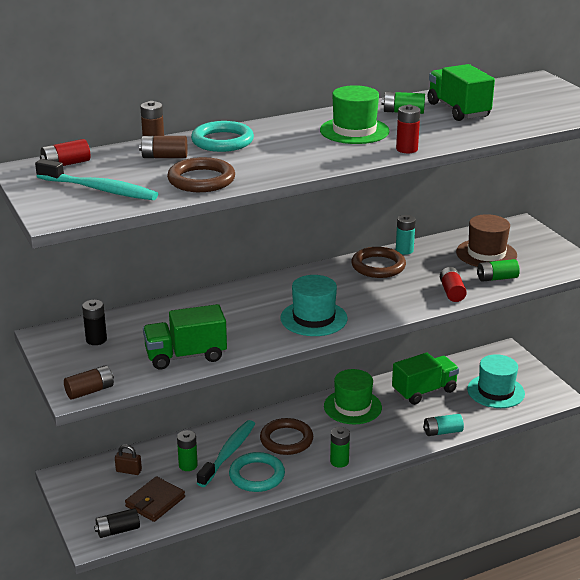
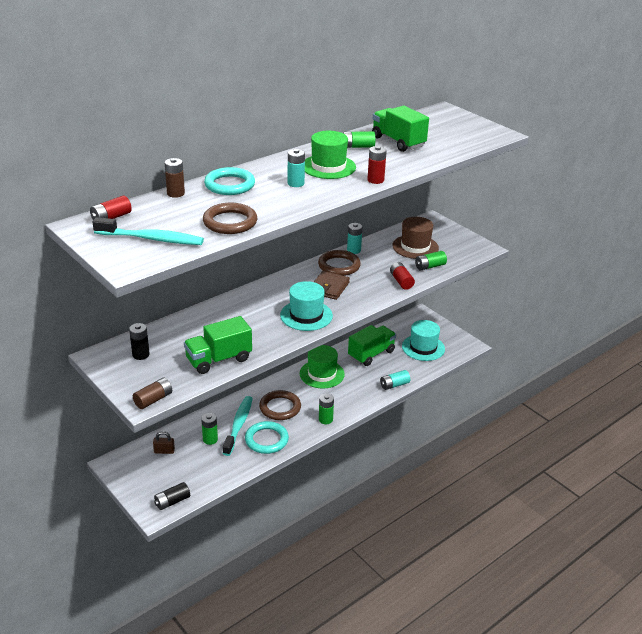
camera: 15 degrees left, 5 degrees up
brown wallet [125,476,185,522] -> brown wallet moved to [314,271,350,300]
brown battery [139,136,188,158] -> none
none -> turquoise battery [288,149,305,187]

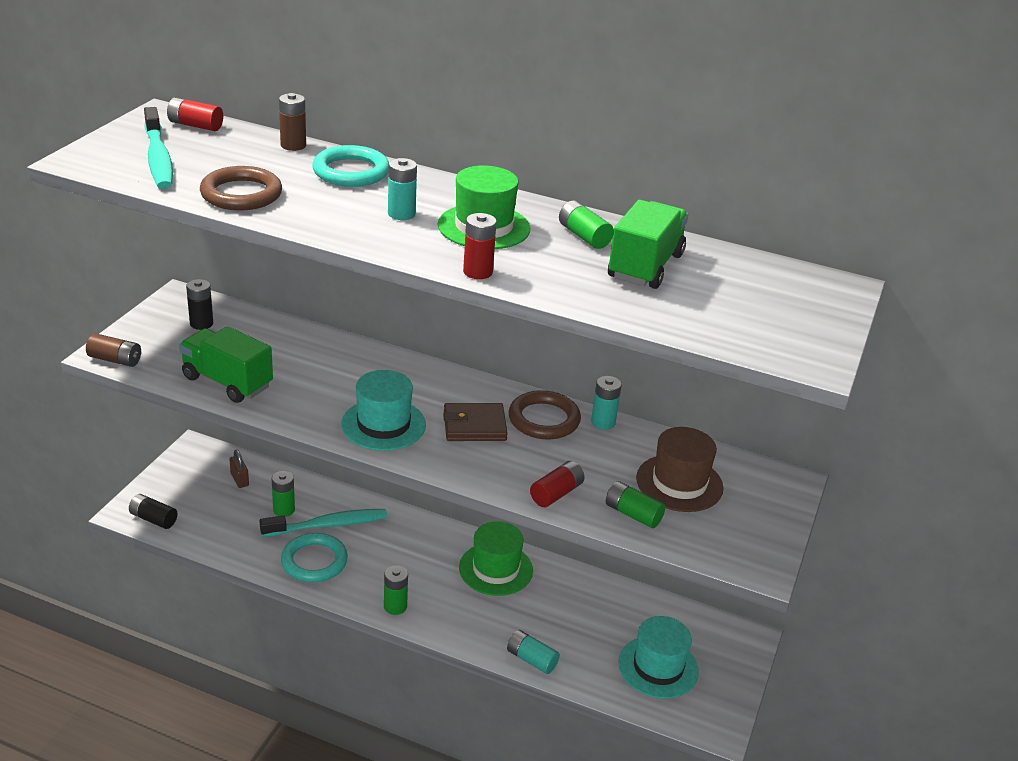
camera: 60 degrees right, 0 degrees up
brown ring [259,390,301,420] -> none
green truck [348,325,396,366] -> none

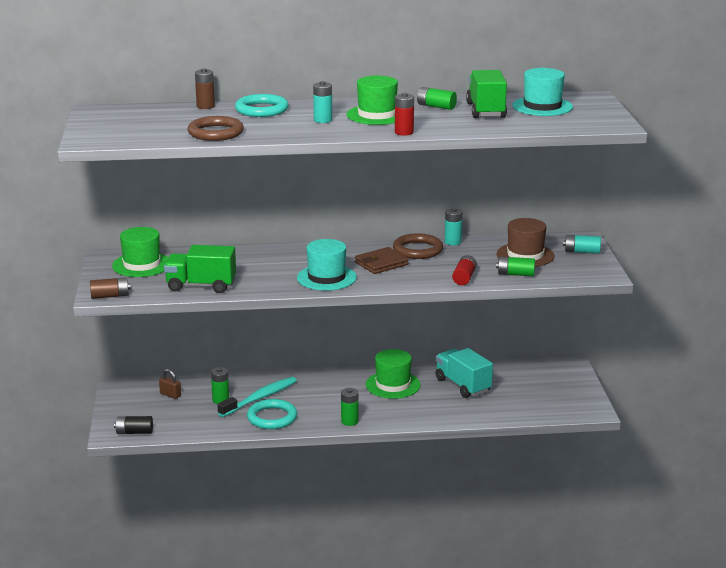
camera: 25 degrees left, 10 degrees down
turquoise toothbrush [144,107,173,189] -> none
red battery [167,97,223,131] -> none
black battery [186,279,213,330] -> green hat [112,227,168,277]
turquoise battery [507,630,560,674] -> turquoise battery moved to [563,235,601,254]
turquoise hat [618,616,699,699] -> turquoise hat moved to [512,68,573,116]
none -> turquoise truck [436,348,493,398]

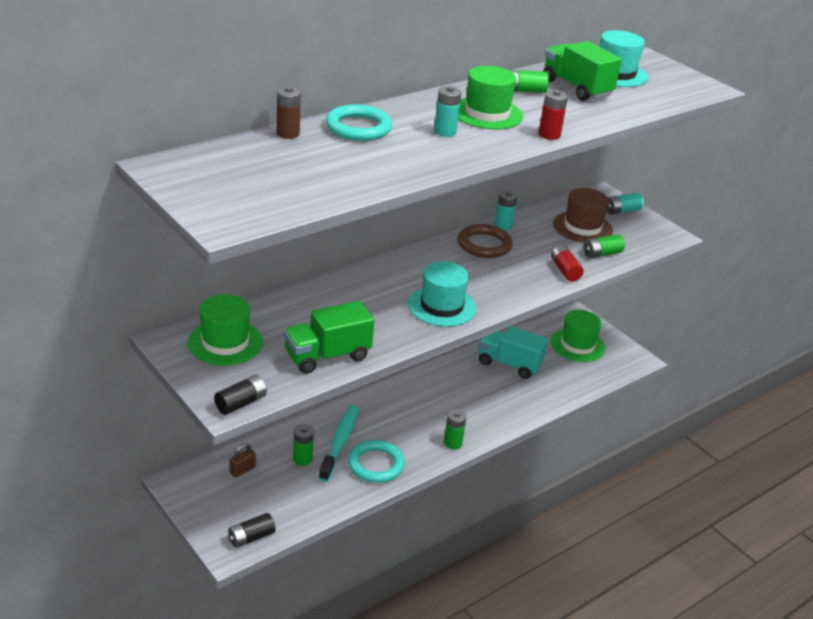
camera: 35 degrees left, 10 degrees up
brown battery [90,277,131,299] -> black battery [214,375,267,415]
brown padlock [159,369,181,399] -> brown padlock turned 45 degrees counterclockwise [229,443,256,477]
brown ring [188,116,244,141] -> none
brown wallet [355,247,408,274] -> none
green hat [366,349,420,399] -> green hat moved to [551,310,605,362]

